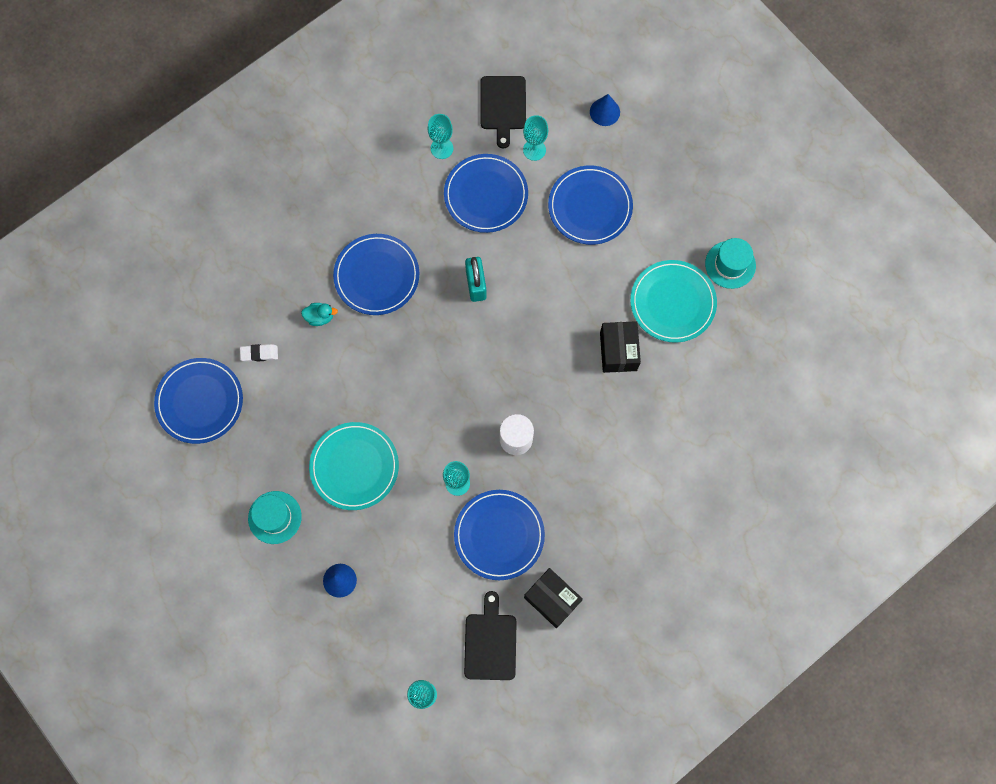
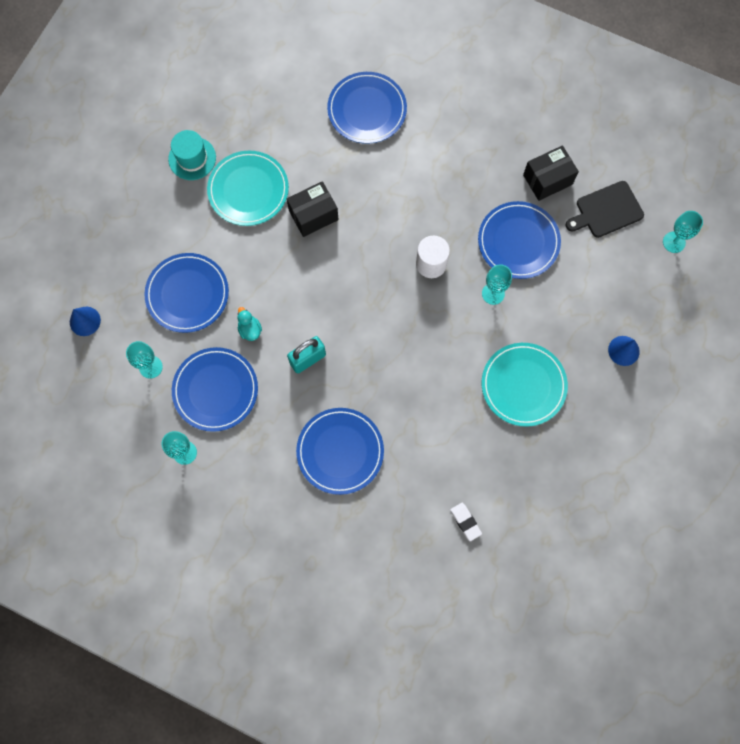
camera: 115 degrees left, 0 degrees up
blue plate [154,358,243,444] -> blue plate moved to [327,72,407,144]
turquoise hat [248,491,302,544] -> none
turquoise duck [301,303,338,326] -> turquoise duck moved to [237,307,262,341]
black cutting board [480,76,526,149] -> none
black box [524,568,583,628] -> black box turned 45 degrees clockwise [523,145,579,201]

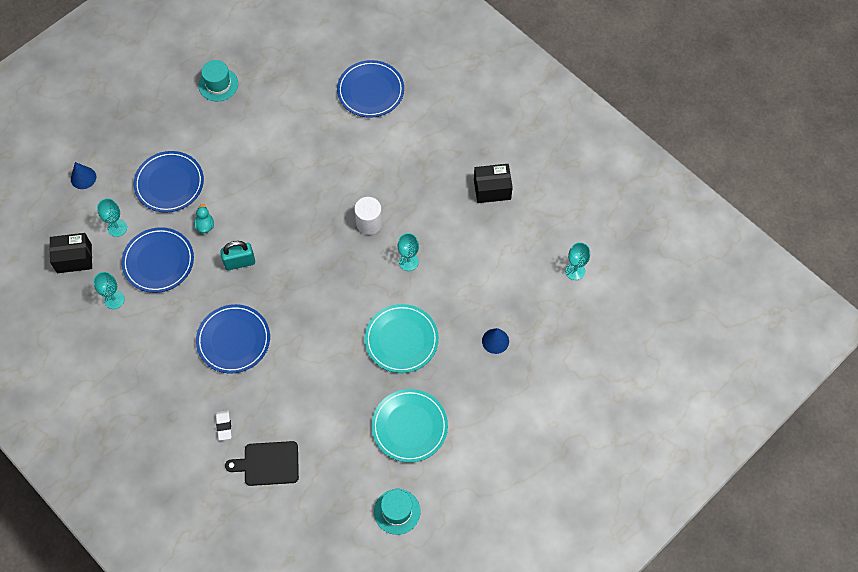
camera: 20 degrees right, 10 degrees down
turquoise plate [207,151,289,226] -> turquoise plate moved to [372,389,448,463]
black box [287,181,339,237] -> black box moved to [50,233,92,273]
white eraser [450,503,482,541] -> white eraser moved to [216,410,232,441]
blue plate [478,201,561,279] -> none
black cutting board [566,181,644,238] -> black cutting board moved to [225,441,299,486]
none -> turquoise hat [374,489,420,535]

